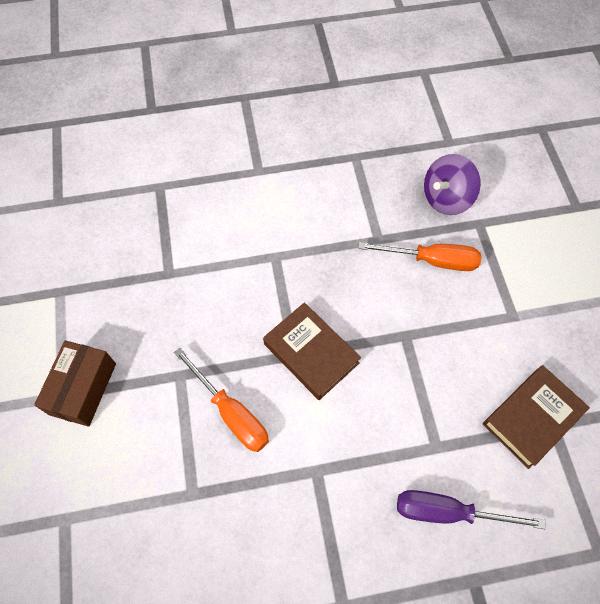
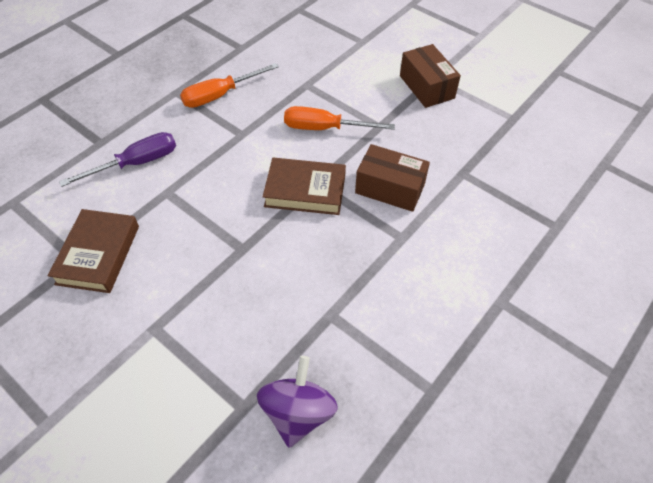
camera: 140 degrees right, 10 degrees down
orange screwdriver [358,242,482,271] -> orange screwdriver moved to [180,63,279,108]
none -> brown box [355,144,430,212]

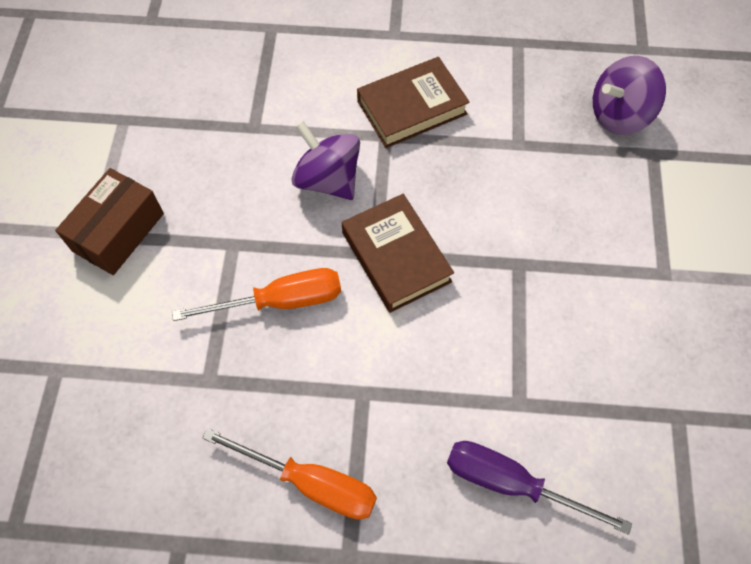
camera: 125 degrees left, 10 degrees up
brown book [48,209,139,293] -> brown book moved to [357,57,470,148]
orange screwdriver [284,106,395,130] -> orange screwdriver turned 75 degrees counterclockwise [172,268,341,321]
brown box [355,144,430,212] -> purple spinning top [291,121,360,200]

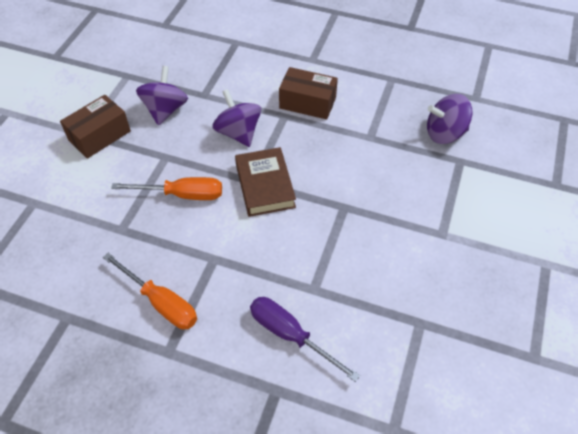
camera: 15 degrees right, 10 degrees down
brown book [357,57,470,148] -> brown box [279,67,338,120]
none -> purple spinning top [136,66,188,126]

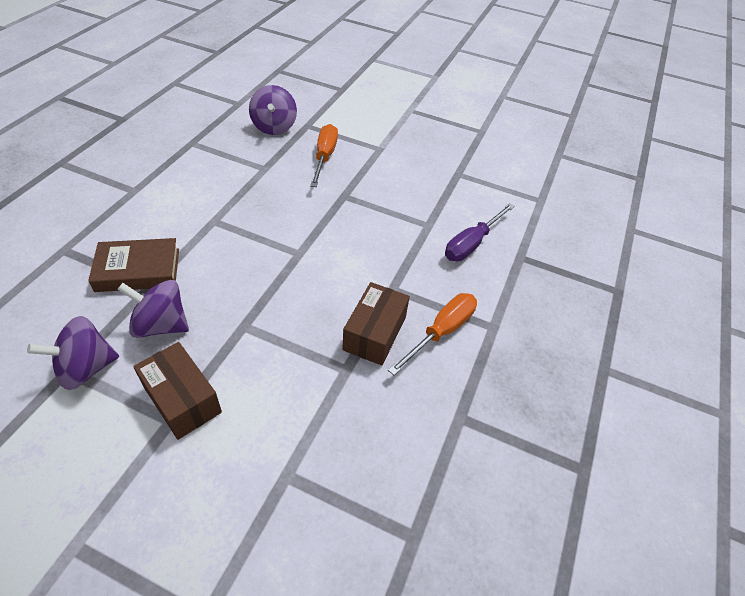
camera: 90 degrees left, 5 degrees down
orange screwdriver [111,177,222,200] -> orange screwdriver moved to [310,124,338,187]
purple spinning top [212,89,261,147] -> purple spinning top moved to [27,316,119,390]
brown book [235,147,296,217] -> brown book moved to [88,238,179,292]
brown box [279,67,338,120] -> brown box moved to [342,282,410,365]

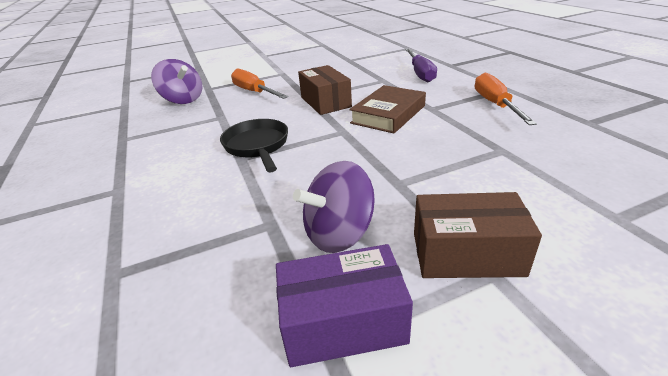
camera: 40 degrees left, 15 degrees down
purple spinning top [27,316,119,390] -> purple box [276,244,413,367]
brown book [88,238,179,292] -> brown book moved to [349,85,426,133]
brown box [342,282,410,365] -> brown box moved to [298,65,352,115]
none -> black pan [220,119,288,173]

